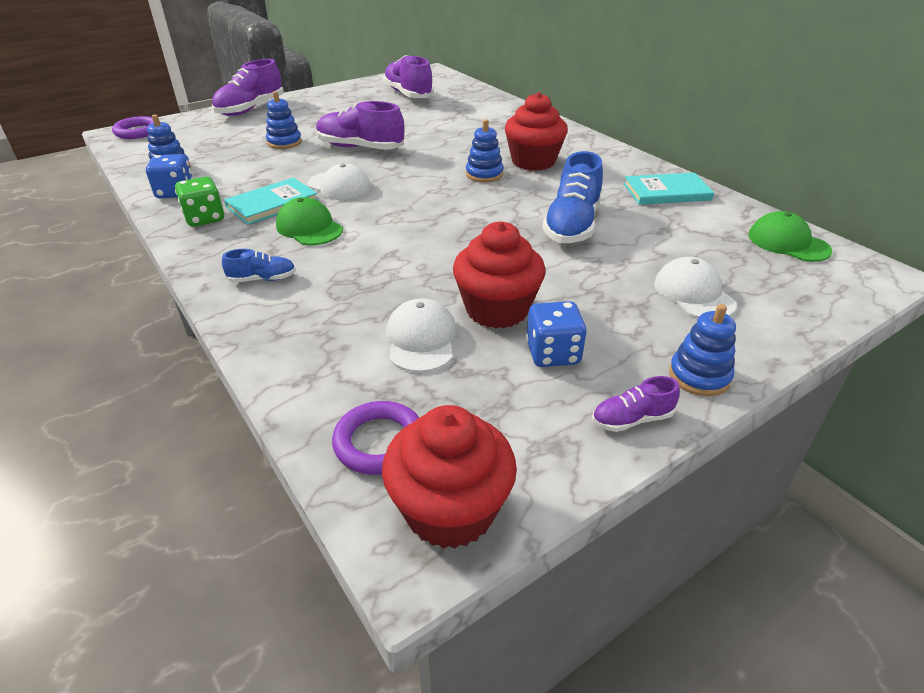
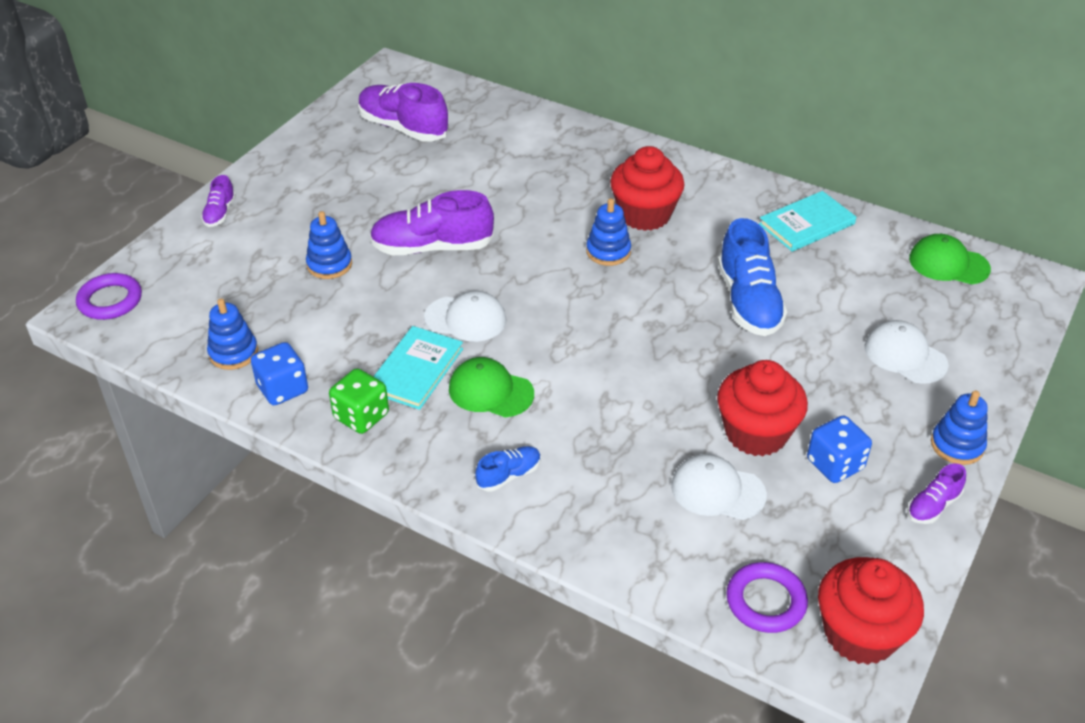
camera: 25 degrees left, 5 degrees up
purple shoe [212,59,284,116] -> purple shoe [201,175,236,227], size x0.50
white cap [386,298,457,372] -> white cap turned 45 degrees counterclockwise [671,454,767,520]

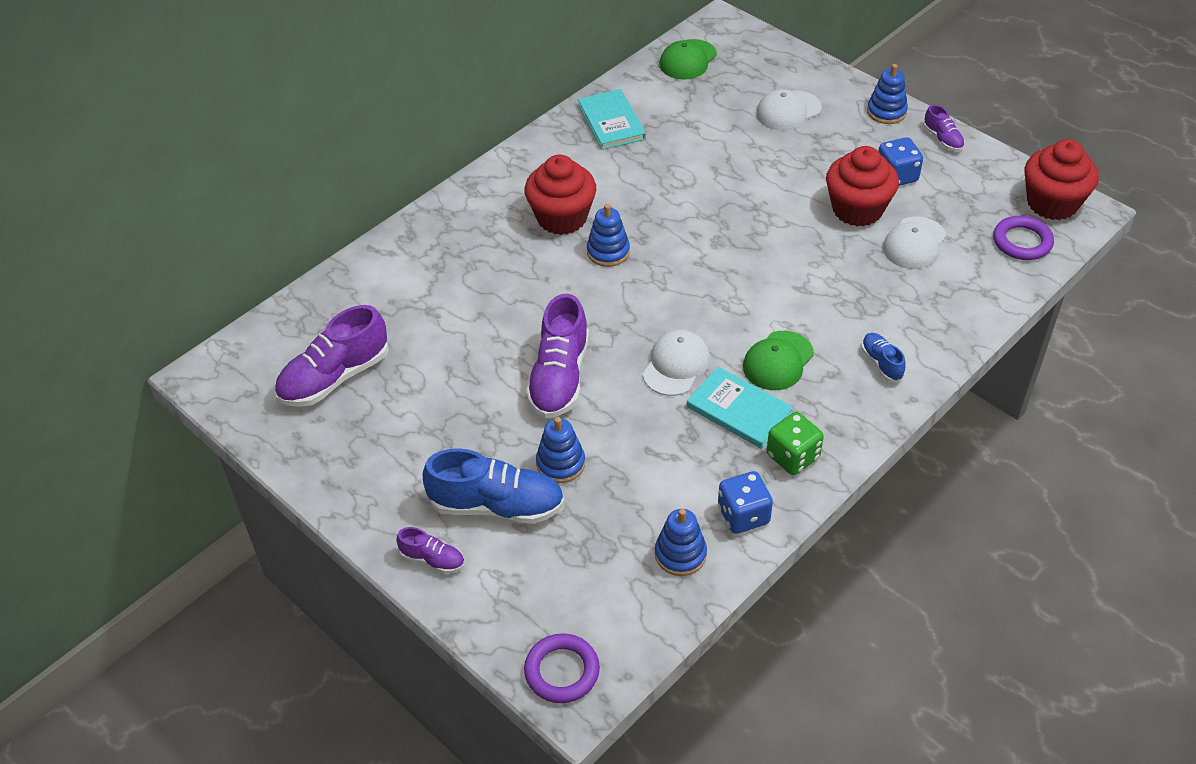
camera: 75 degrees left, 5 degrees up
blue shoe [718,218,787,336] -> blue shoe moved to [423,448,565,524]

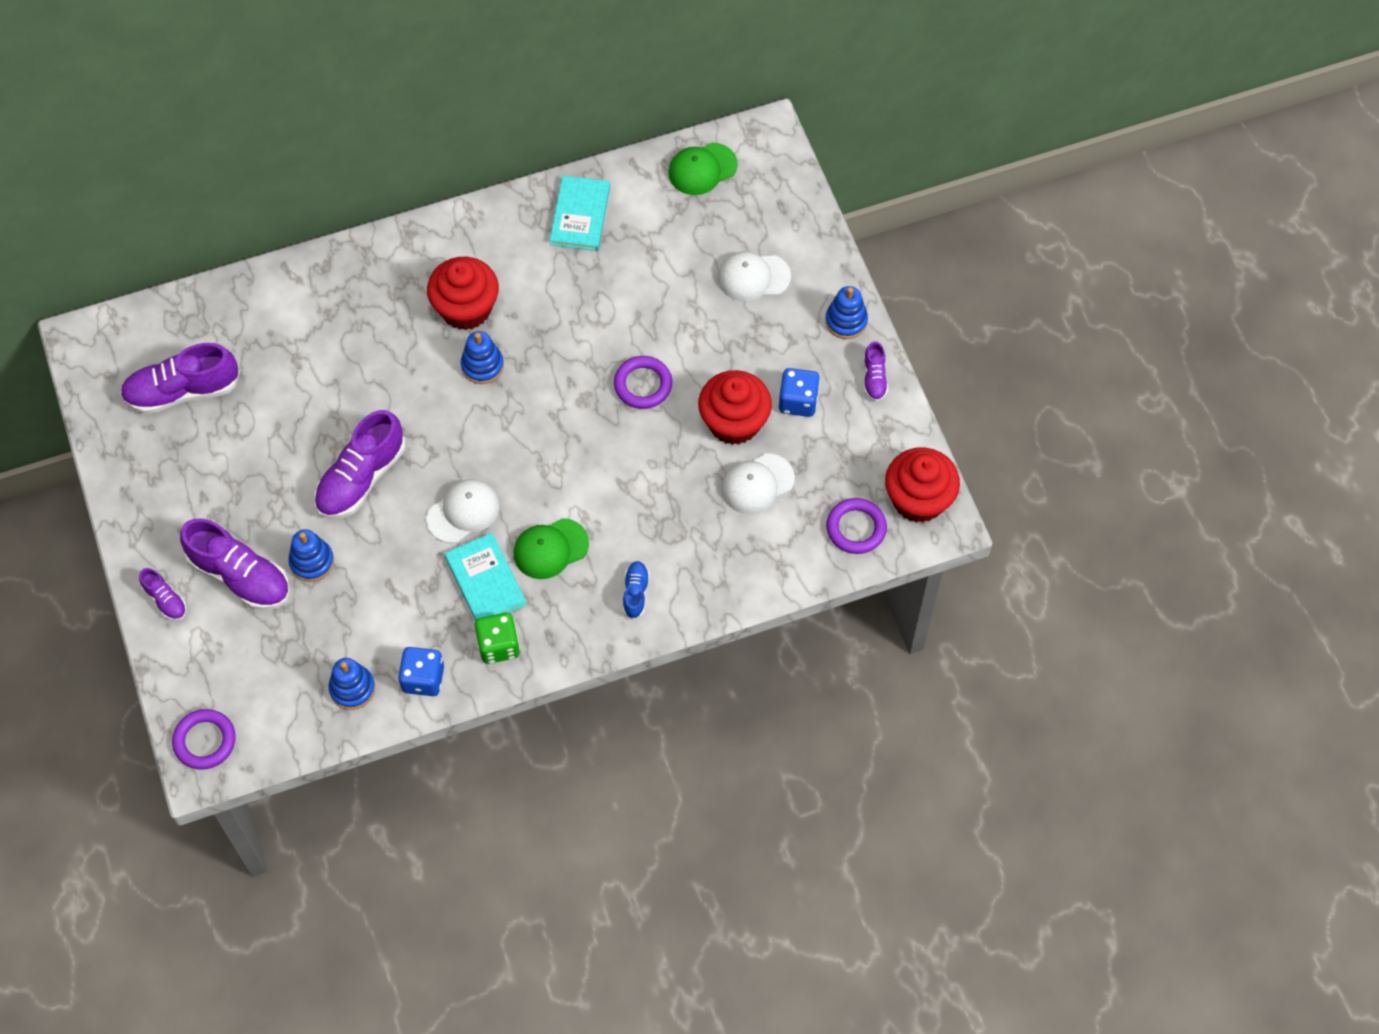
camera: 25 degrees right, 15 degrees up
blue shoe [423,448,565,524] -> purple shoe [180,518,290,610]
none -> purple ring [614,356,672,409]

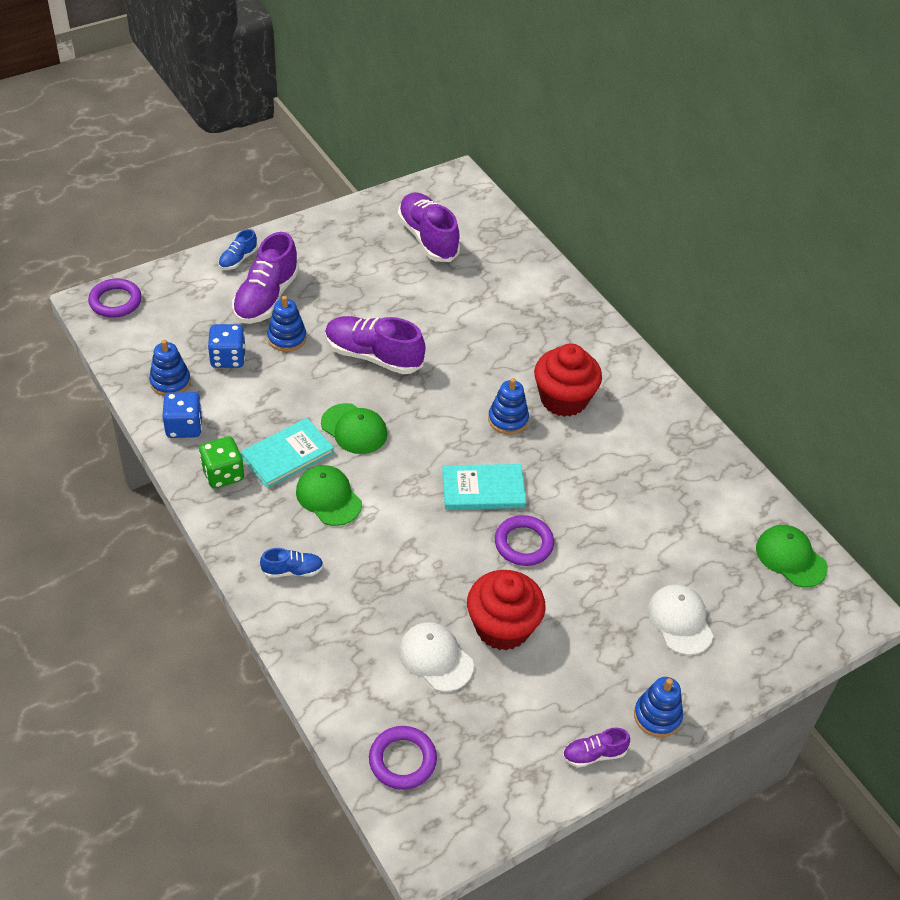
camera: 75 degrees right, 15 degrees down
purple shoe [139,568,187,621] -> blue shoe [218,229,258,270]
white cap [426,479,500,543] -> green cap [321,403,387,454]
turquoise book [550,176,610,251] -> turquoise book moved to [442,464,526,510]
blue dice [779,368,820,417] -> blue dice moved to [208,324,246,368]
red cupcake [885,447,960,523] -> none

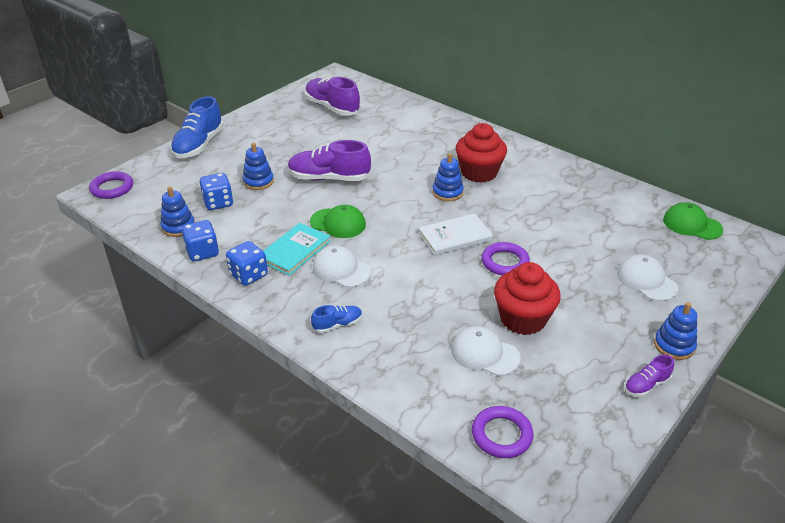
camera: 15 degrees left, 10 degrees down
green dice [199,436,244,488] -> blue dice [226,241,268,286]
blue shoe [218,229,258,270] -> blue shoe [170,96,224,158], size x2.00
purple shoe [232,232,299,324] -> none
green cap [296,465,362,526] -> white cap [313,245,371,287]
turquoise book [442,464,526,510] -> white book [418,214,493,256]

